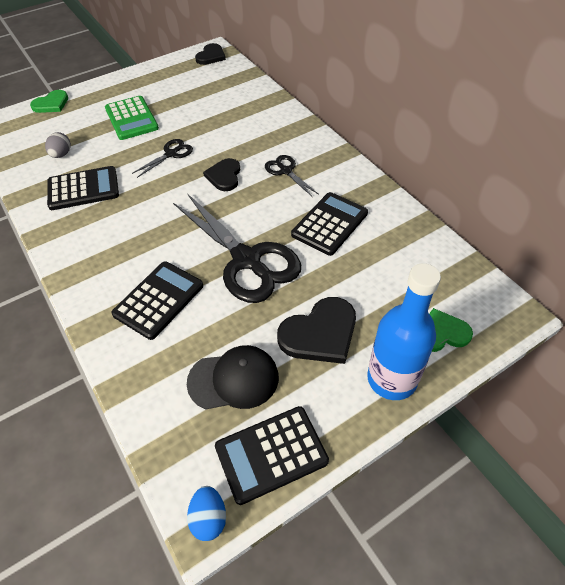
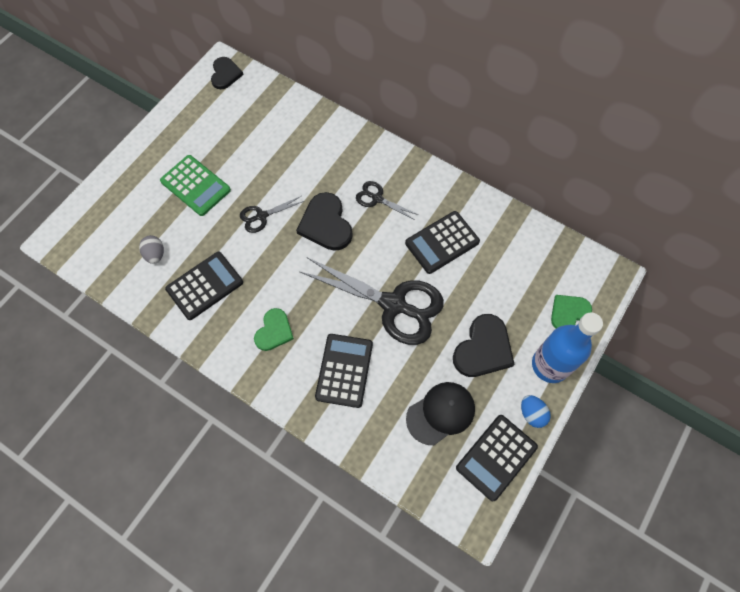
camera: 25 degrees left, 15 degrees up
green heart [30,90,68,113] -> green heart moved to [254,308,294,351]
black scissors [132,139,193,178] -> black scissors turned 135 degrees counterclockwise [240,196,304,233]
blue egg [187,486,226,541] -> blue egg moved to [521,395,551,428]
black heart [203,158,240,191] -> black heart [296,192,353,251], size x1.52
black calculator [291,192,368,256] -> black calculator turned 135 degrees counterclockwise [405,211,480,274]

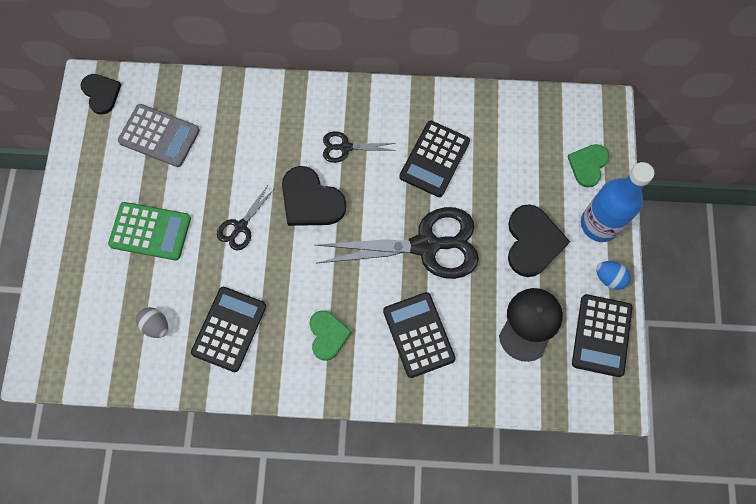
camera: 30 degrees left, 5 degrees up
none -> grey calculator [118,104,200,167]

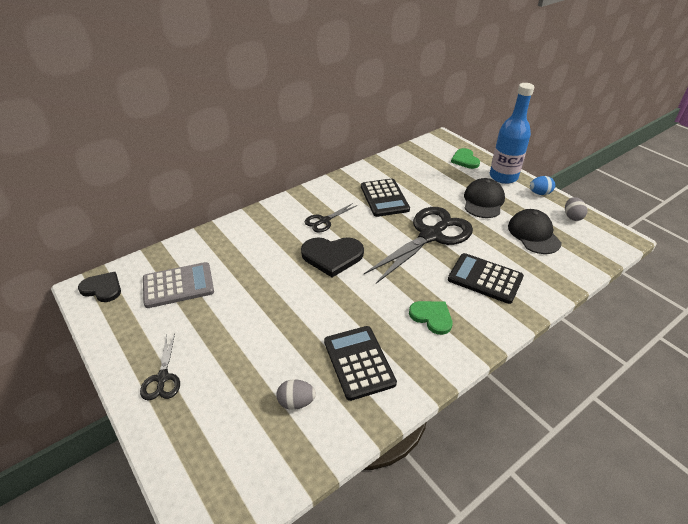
camera: 40 degrees left, 30 degrees down
green calculator [108,202,191,260] -> none
black scissors [217,185,274,251] -> black scissors moved to [140,333,180,400]
black heart [508,204,570,277] -> black cap [464,178,505,218]
black calculator [572,294,632,377] -> grey egg [565,197,588,221]

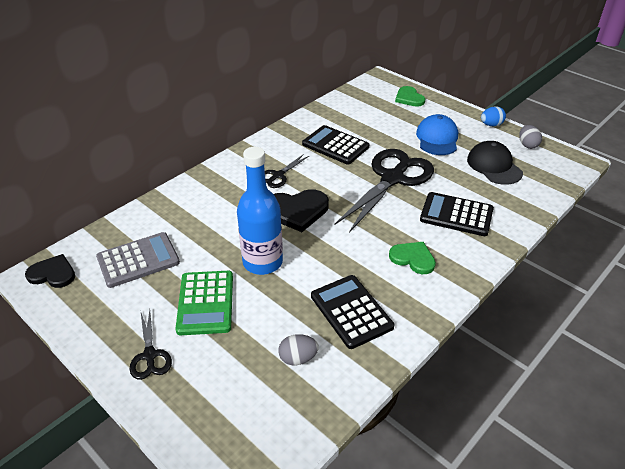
camera: 10 degrees left, 0 degrees up
black calculator [361,178,410,217] -> black calculator turned 150 degrees clockwise [302,125,369,165]
black cap [464,178,505,218] -> blue cap [416,114,458,155]
blue bottle [490,83,534,184] -> blue bottle moved to [237,147,283,275]
none -> green calculator [175,271,233,335]

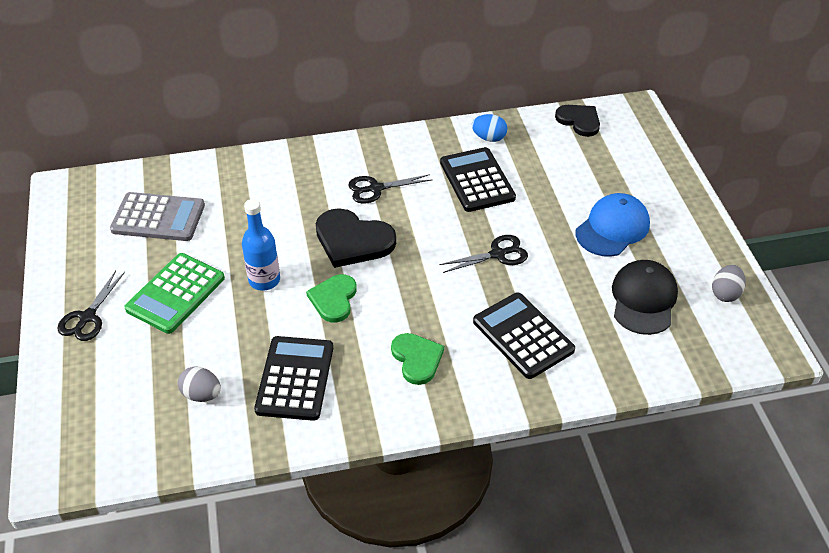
camera: 35 degrees right, 5 degrees up
black heart [25,254,75,288] -> black heart moved to [555,105,600,137]
blue bottle [237,147,283,275] -> blue bottle [242,199,280,291], size x0.66
black scissors [335,149,434,233] -> black scissors [439,235,528,273], size x0.47
green heart [395,86,425,107] -> green heart moved to [306,274,357,322]
blue egg [481,106,506,127] -> blue egg moved to [472,114,507,142]

